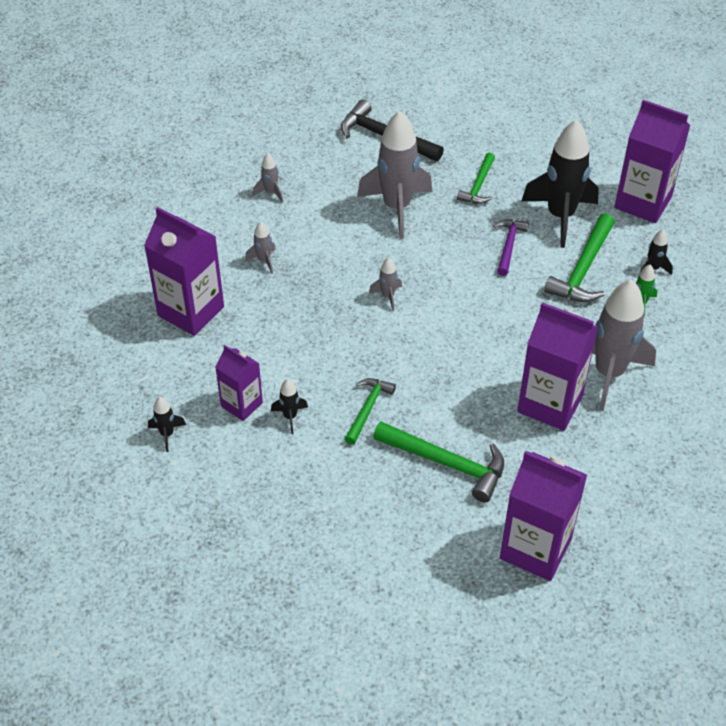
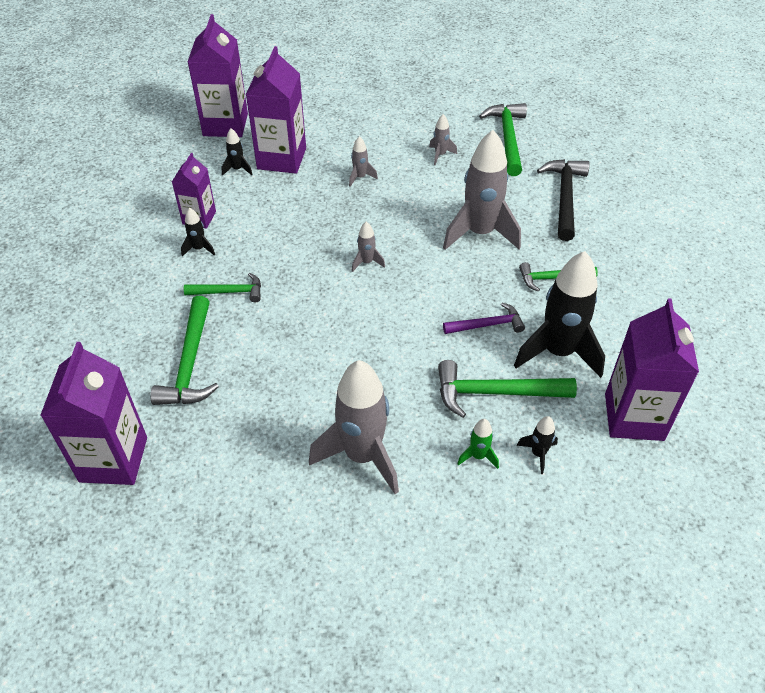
camera: 65 degrees right, 0 degrees up
black rocket [148,397,186,452] -> black rocket moved to [222,128,253,176]
purple carton [517,302,598,431] -> purple carton moved to [188,14,248,137]
none -> green hammer [479,103,527,176]

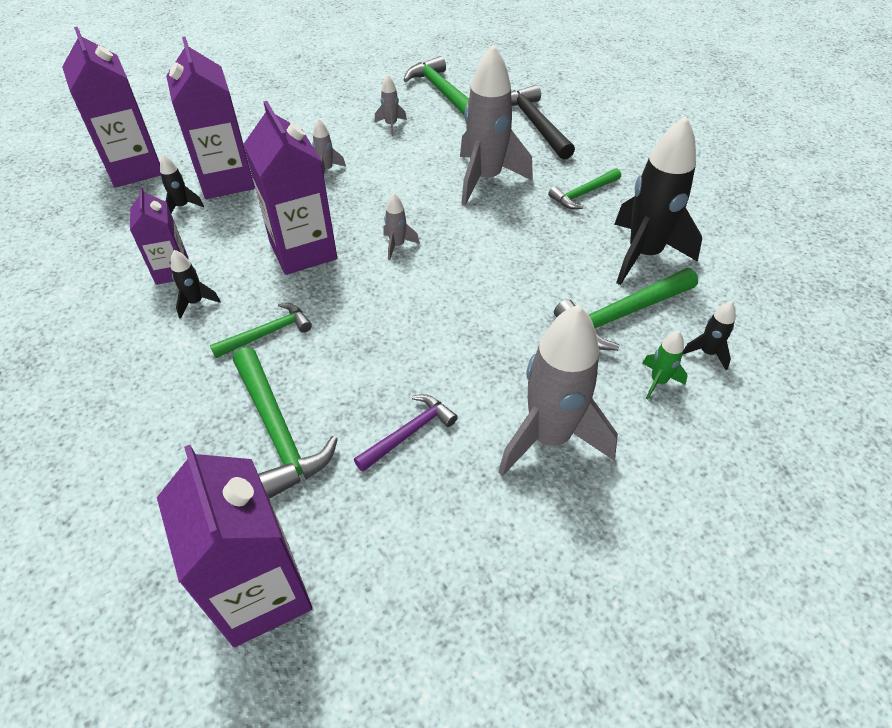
camera: 30 degrees left, 0 degrees up
purple hammer [443,303,525,334] -> purple hammer moved to [354,394,458,472]
purple carton [605,298,699,441] -> purple carton moved to [244,101,337,275]

